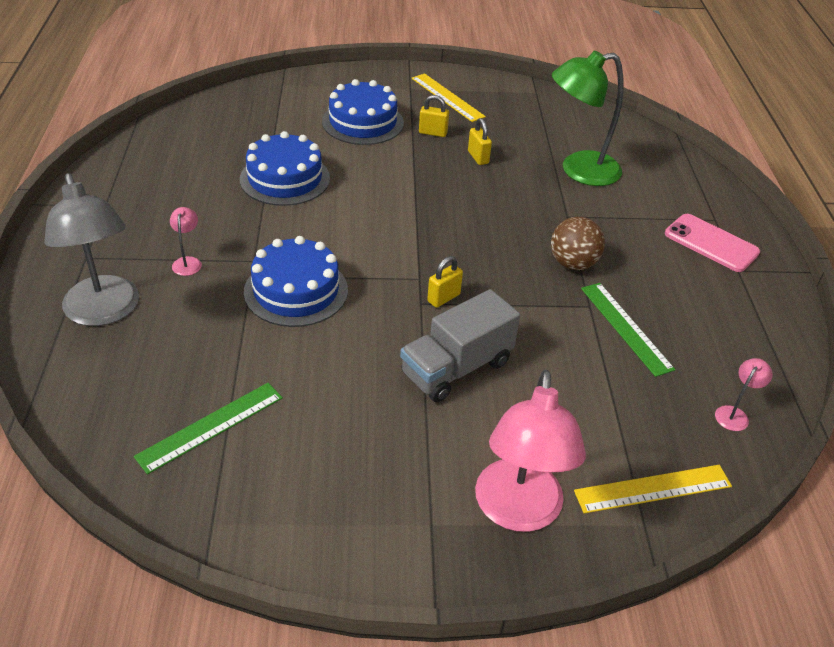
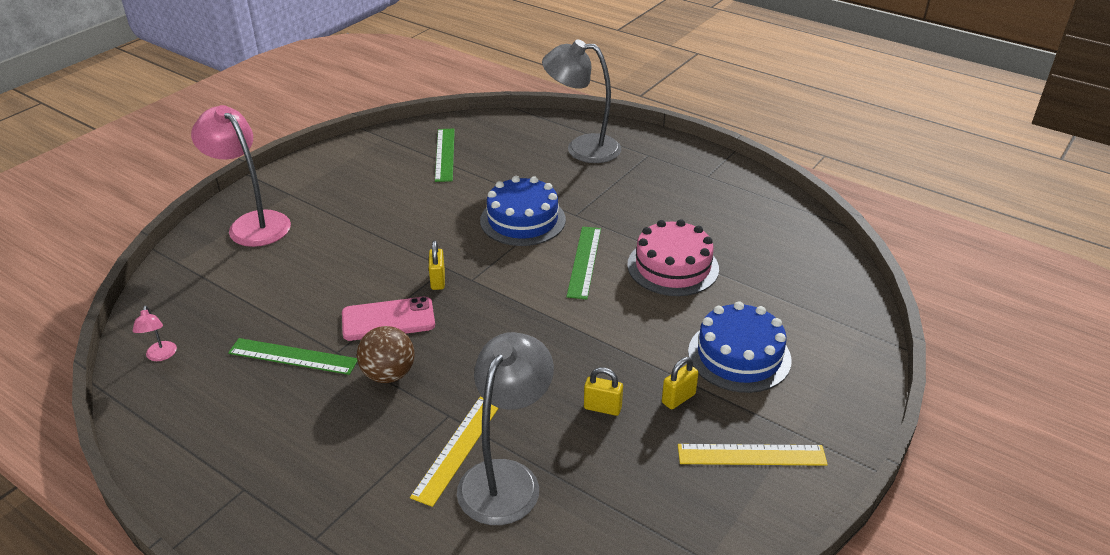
camera: 130 degrees right, 5 degrees down
pink lamp [170,207,202,276] -> none
blue cake [240,131,330,206] -> pink cake [627,219,719,296]
grey truck [400,289,520,402] -> none
green lamp [552,51,623,186] -> grey lamp [457,332,554,525]
yellow ruler [574,465,732,513] -> yellow ruler moved to [410,397,499,507]
pink phone [665,214,760,272] -> pink phone moved to [342,297,435,341]
none -> green ruler [566,227,601,299]

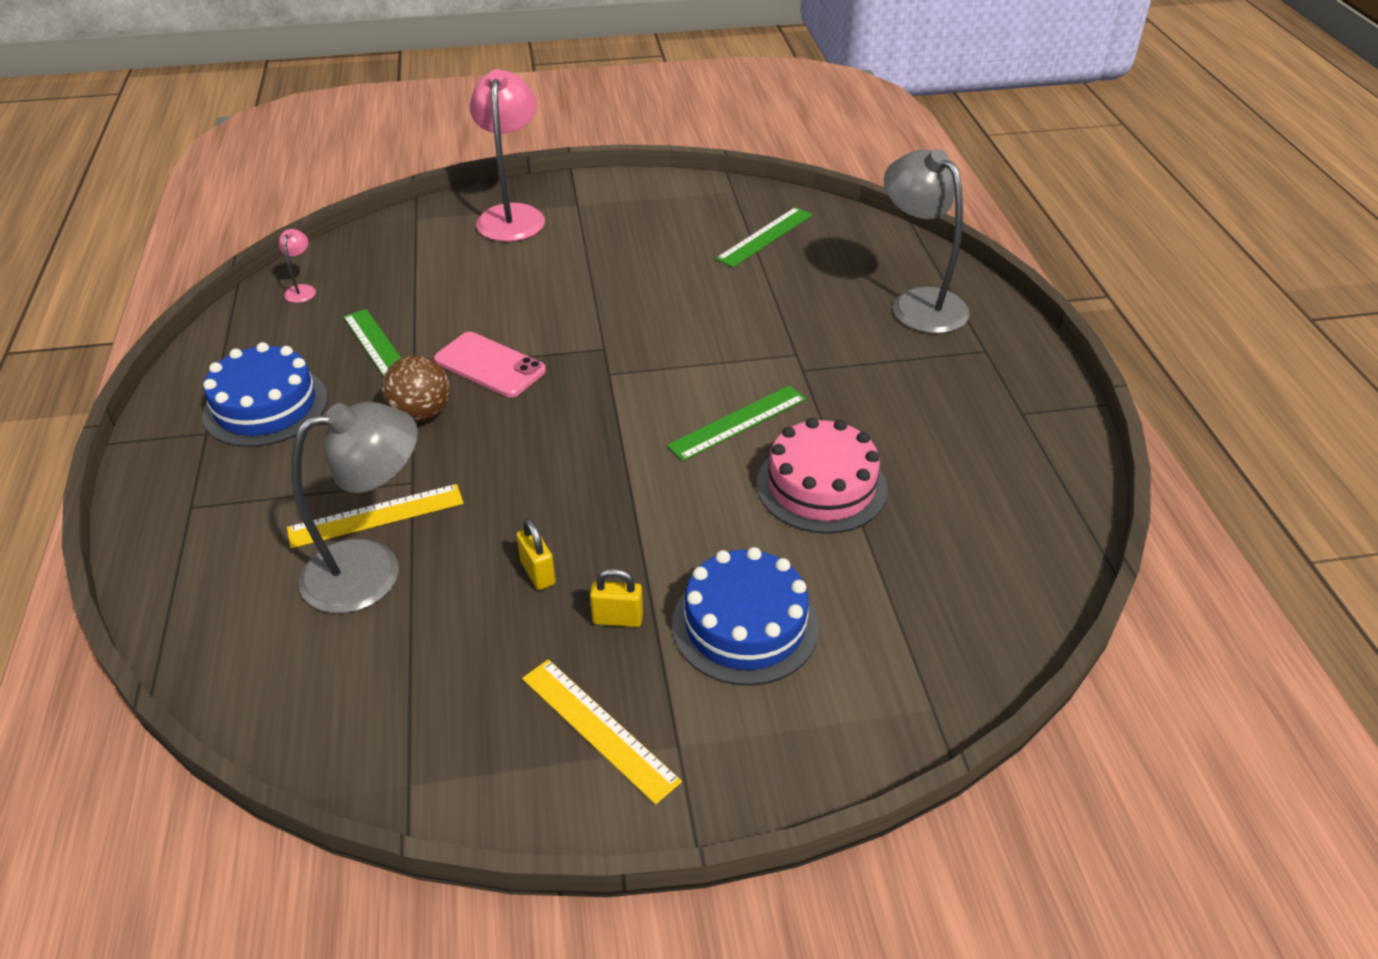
camera: 45 degrees right, 5 degrees up
pink lamp [133,306,177,361] -> pink lamp turned 150 degrees clockwise [279,229,316,303]
yellow padlock [429,241,445,290] -> none
blue cake [480,176,566,246] -> blue cake moved to [202,342,328,447]

